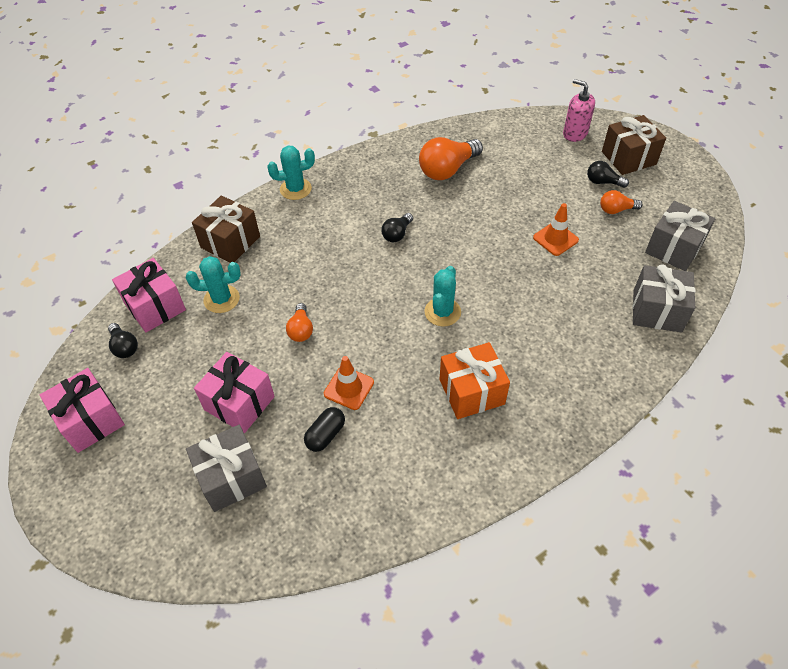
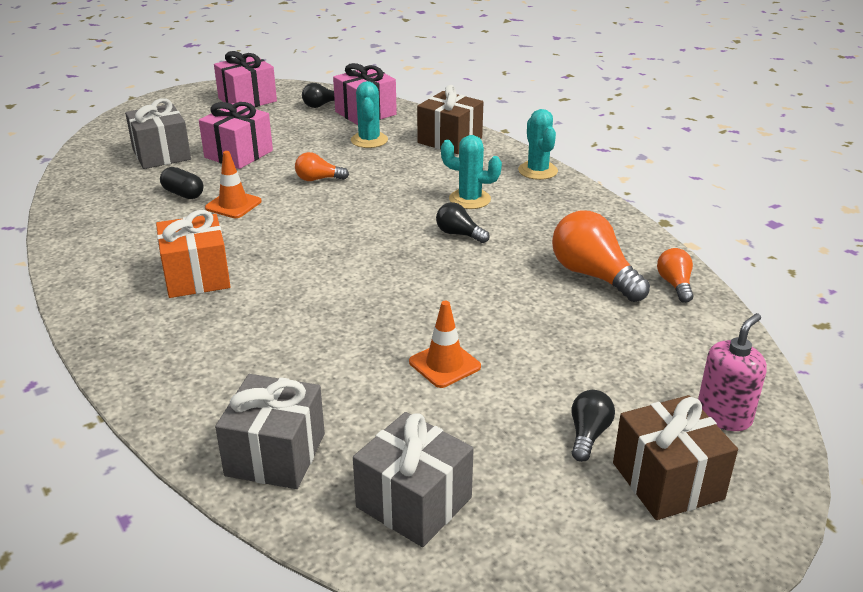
camera: 90 degrees right, 20 degrees down
turquoise cactus [424,266,461,327] -> turquoise cactus moved to [441,135,502,209]
orange light bulb [600,190,643,214] -> orange light bulb moved to [657,248,694,303]

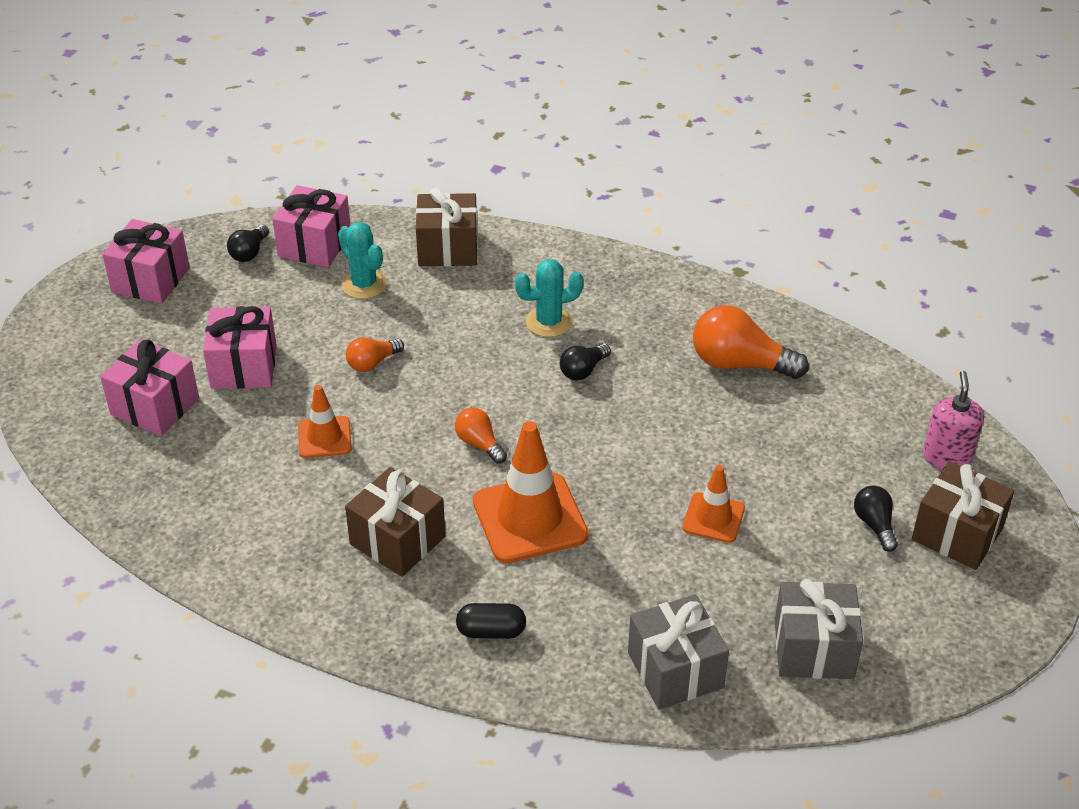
camera: 35 degrees left, 10 degrees up
grey gift [125,98,191,169] -> pink gift [100,339,199,436]
orange gift [156,210,231,298] -> brown gift [345,467,446,577]
black capsule [160,167,203,199] -> black capsule moved to [456,603,526,639]
black light bulb [436,202,490,243] -> black light bulb turned 45 degrees counterclockwise [560,343,611,380]
turquoise cactus [518,109,558,180] -> none
orange light bulb [657,248,694,303] -> orange light bulb moved to [455,408,507,464]
none -> orange traffic cone [473,421,588,563]

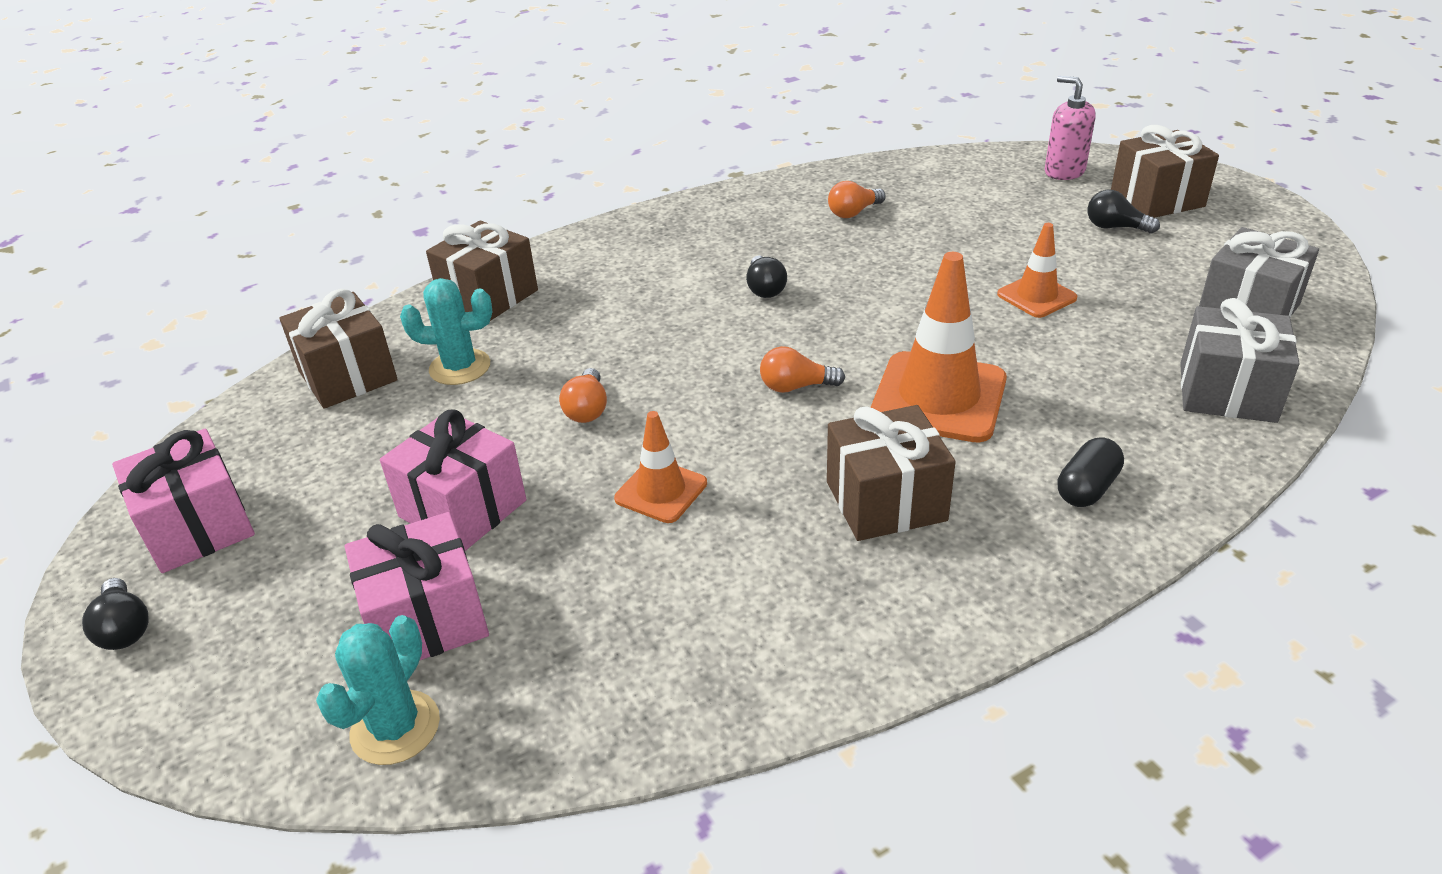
camera: 50 degrees left, 5 degrees down
black light bulb [227,225,269,262] -> black light bulb moved to [82,578,148,650]
pink gift [272,185,351,267] -> brown gift [279,289,398,409]
turquoise cactus [515,259,584,337] -> turquoise cactus moved to [316,615,440,765]
orange light bulb [693,305,809,379] -> orange light bulb [828,181,886,218], size x0.54

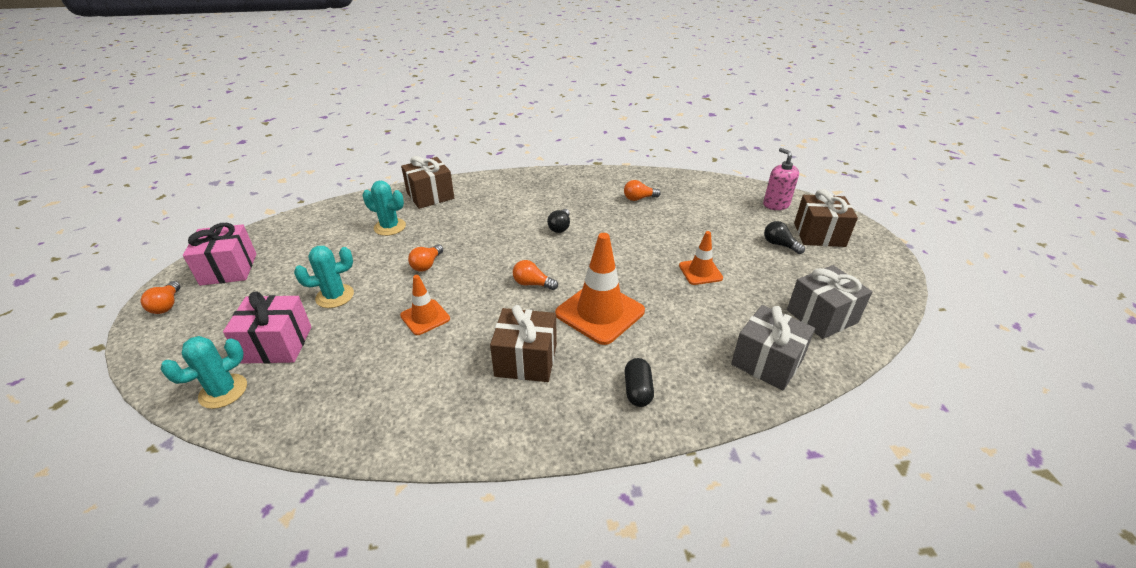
camera: 20 degrees right, 0 degrees up
black light bulb [82,578,148,650] -> orange light bulb [141,281,180,314]
brown gift [279,289,398,409] -> none
pink gift [380,410,526,551] -> turquoise cactus [294,246,354,308]
black capsule [1058,438,1124,507] -> black capsule turned 60 degrees counterclockwise [625,358,654,407]

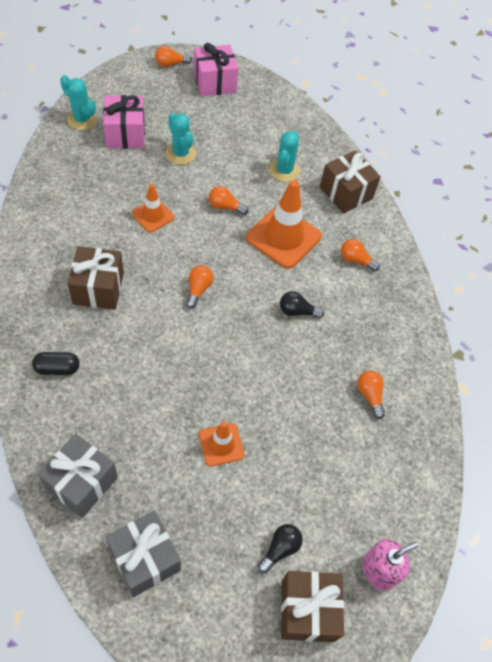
camera: 80 degrees right, 20 degrees up
orange traffic cone [555,233,645,345] -> orange traffic cone moved to [246,180,322,269]
none -> orange light bulb [341,239,380,272]

